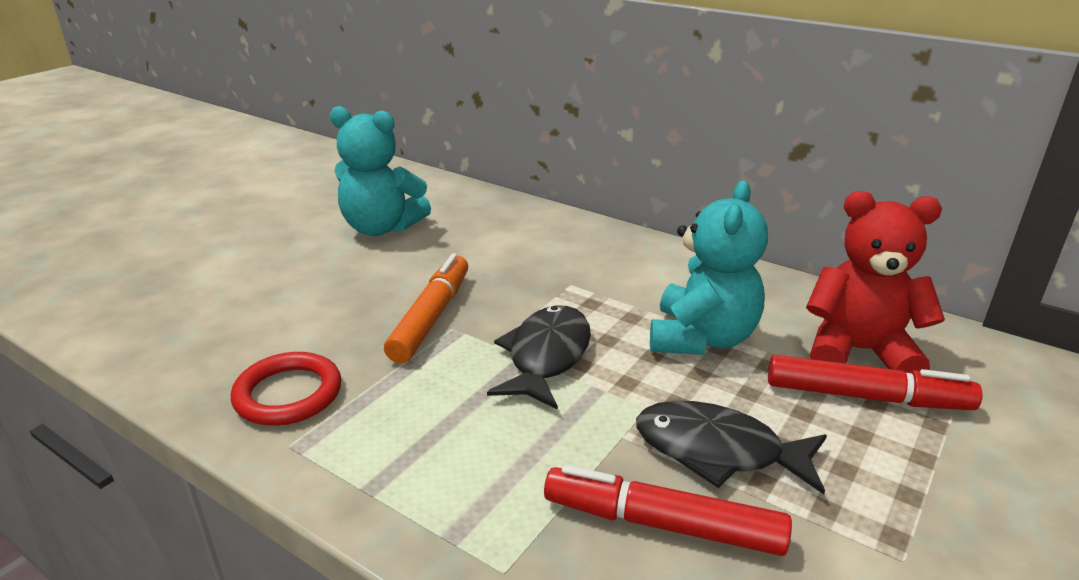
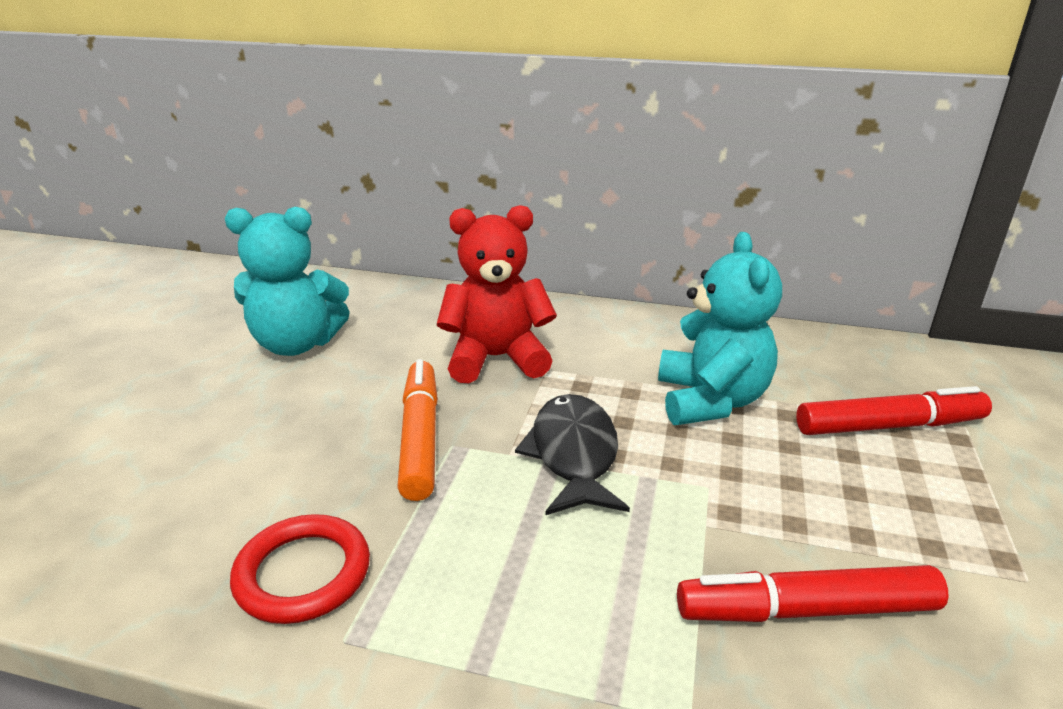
camera: 20 degrees left, 0 degrees up
black fish [636,401,827,494] -> none
red teddy bear [806,191,945,373] -> red teddy bear moved to [437,205,557,383]

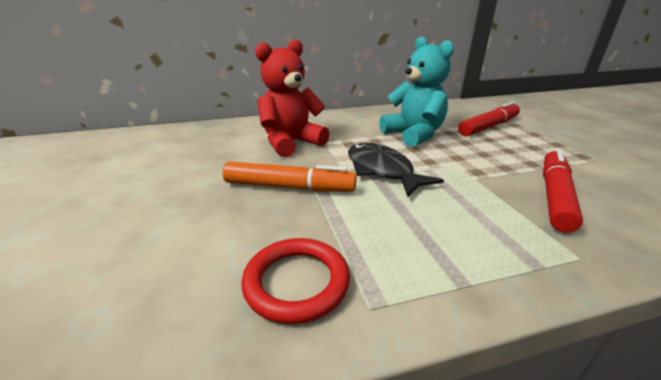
camera: 30 degrees left, 0 degrees up
turquoise teddy bear [225,207,350,356] -> none
orange marker [397,359,438,501] -> orange marker turned 135 degrees clockwise [223,161,356,192]
red marker [677,565,949,622] -> red marker turned 150 degrees clockwise [543,149,583,233]

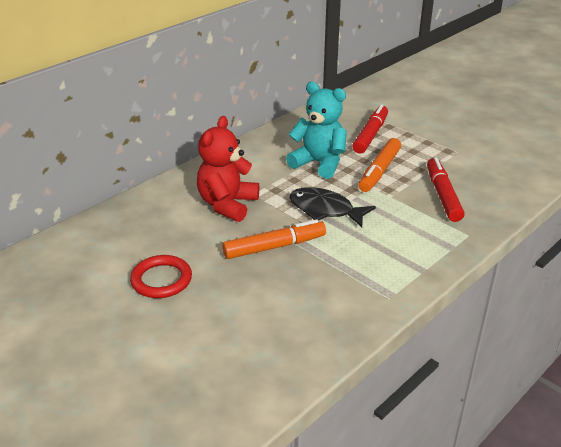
camera: 30 degrees left, 5 degrees up
red ring [241,238,350,324] -> red ring moved to [130,255,192,298]
none -> orange marker [358,138,401,192]

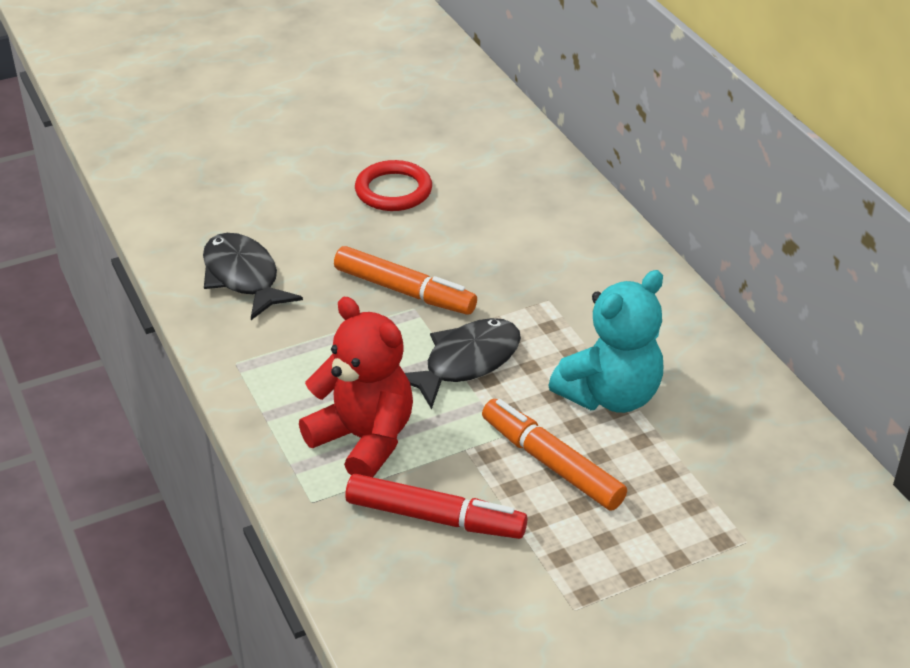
camera: 110 degrees right, 5 degrees up
red teddy bear [197,116,259,222] -> red teddy bear moved to [299,297,413,477]
orange marker [222,219,326,259] -> orange marker turned 60 degrees counterclockwise [334,246,477,315]
red marker [352,104,388,154] -> none
none -> black fish [203,233,303,320]

